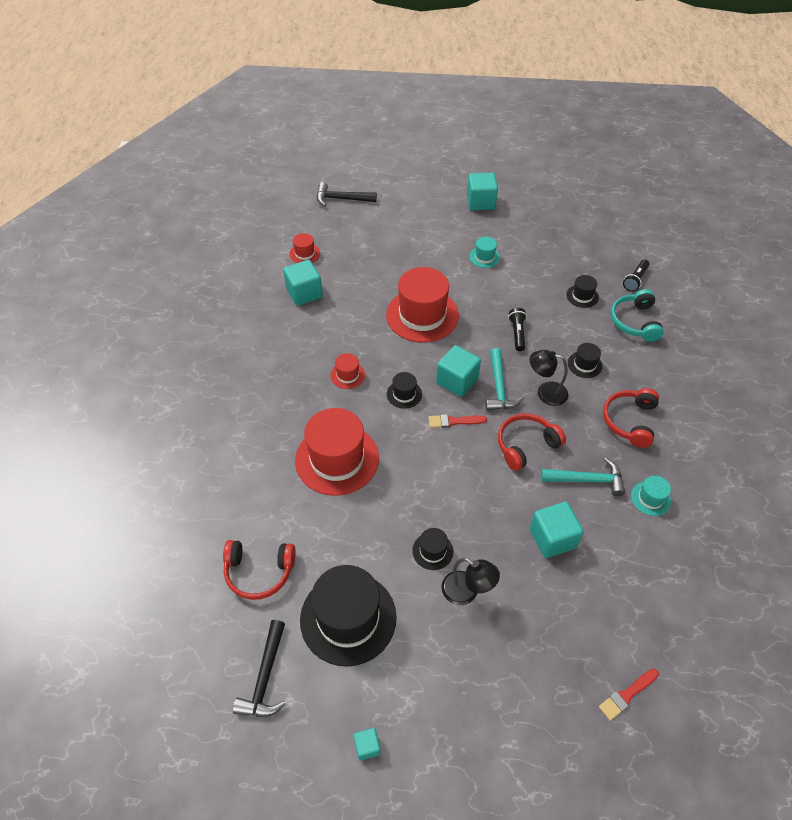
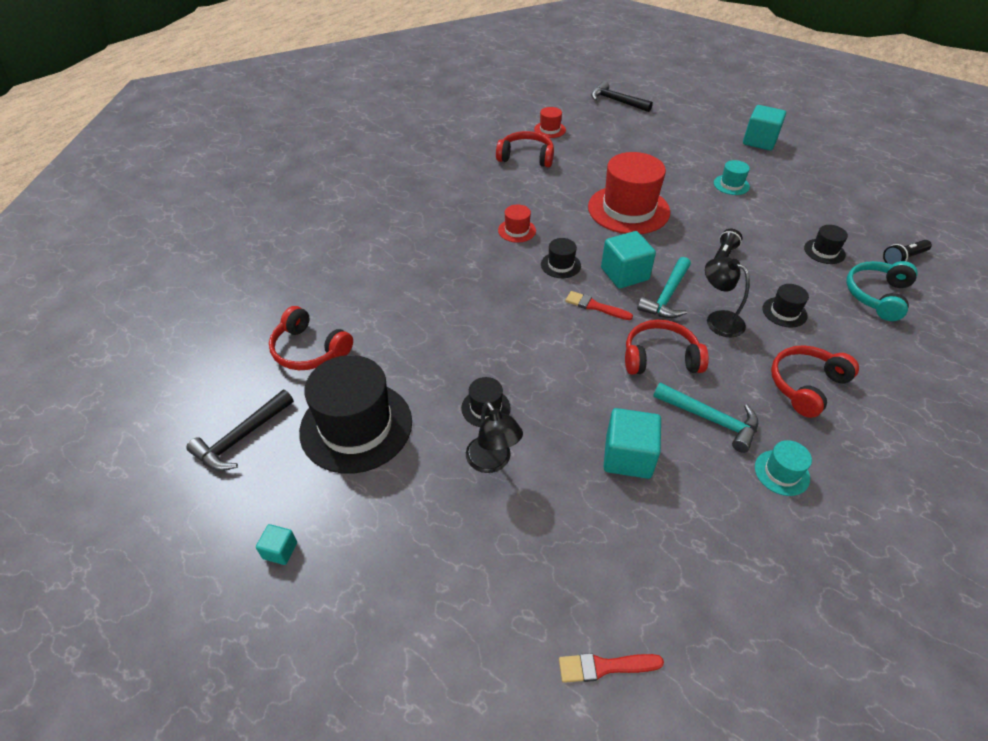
camera: 30 degrees right, 5 degrees down
turquoise cube [283,260,323,306] -> red headphones [496,131,554,167]
red hat [295,408,379,496] -> none

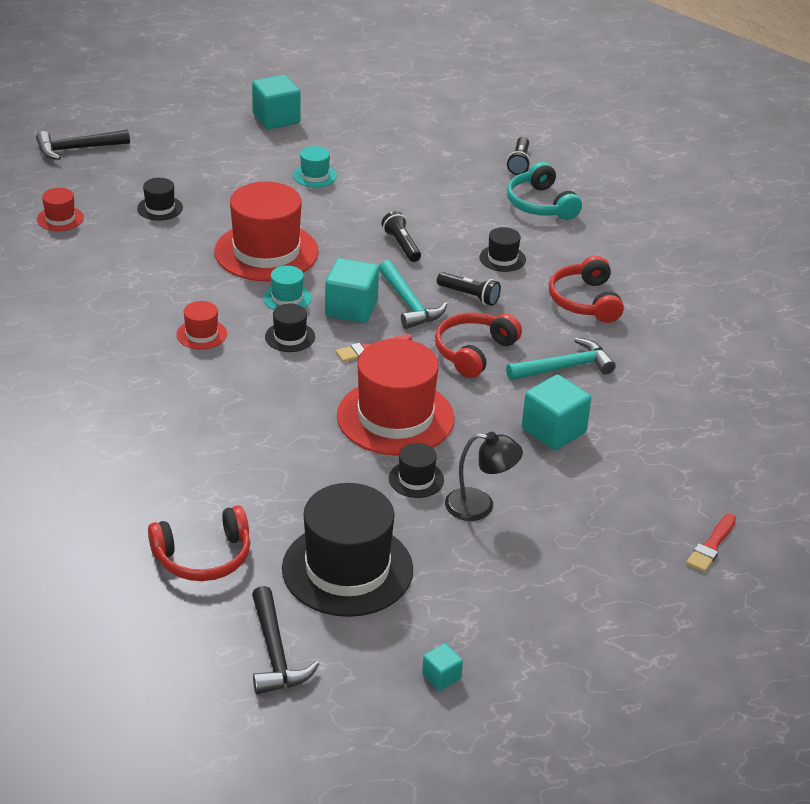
camera: 55 degrees left, 10 degrees down
red headphones [496,131,554,167] -> none
black lamp [705,257,750,337] -> black flashlight [437,272,501,306]
turquoise hat [755,440,812,496] -> turquoise hat moved to [263,266,312,310]
black hat [804,225,848,264] -> black hat moved to [137,178,183,221]
none -> red hat [337,339,455,456]

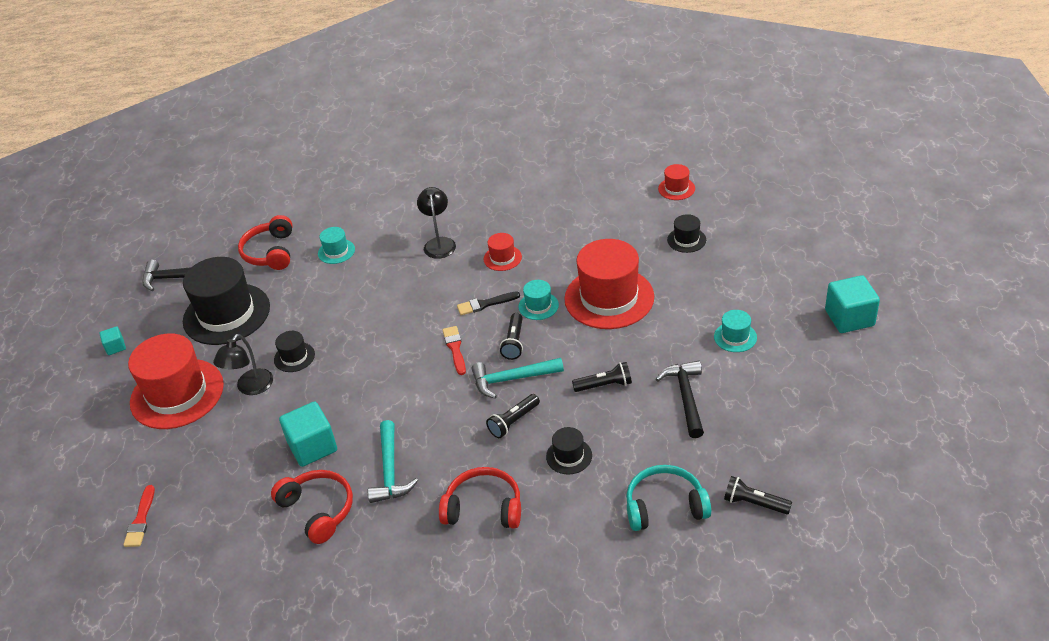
camera: 110 degrees right, 5 degrees up
black hammer [36,130,130,160] -> black hammer moved to [656,361,704,438]
black hat [265,304,315,352] -> black brush [457,291,520,315]
turquoise cube [325,258,379,323] -> black flashlight [500,313,523,360]
red hat [337,339,455,456] -> red hat moved to [128,333,224,429]
red headphones [435,313,522,378] -> red headphones moved to [271,470,353,544]
red brush [686,514,736,572] -> red brush turned 135 degrees counterclockwise [123,485,155,547]
none -> turquoise hat [318,227,355,264]
none -> black lamp [417,187,456,259]

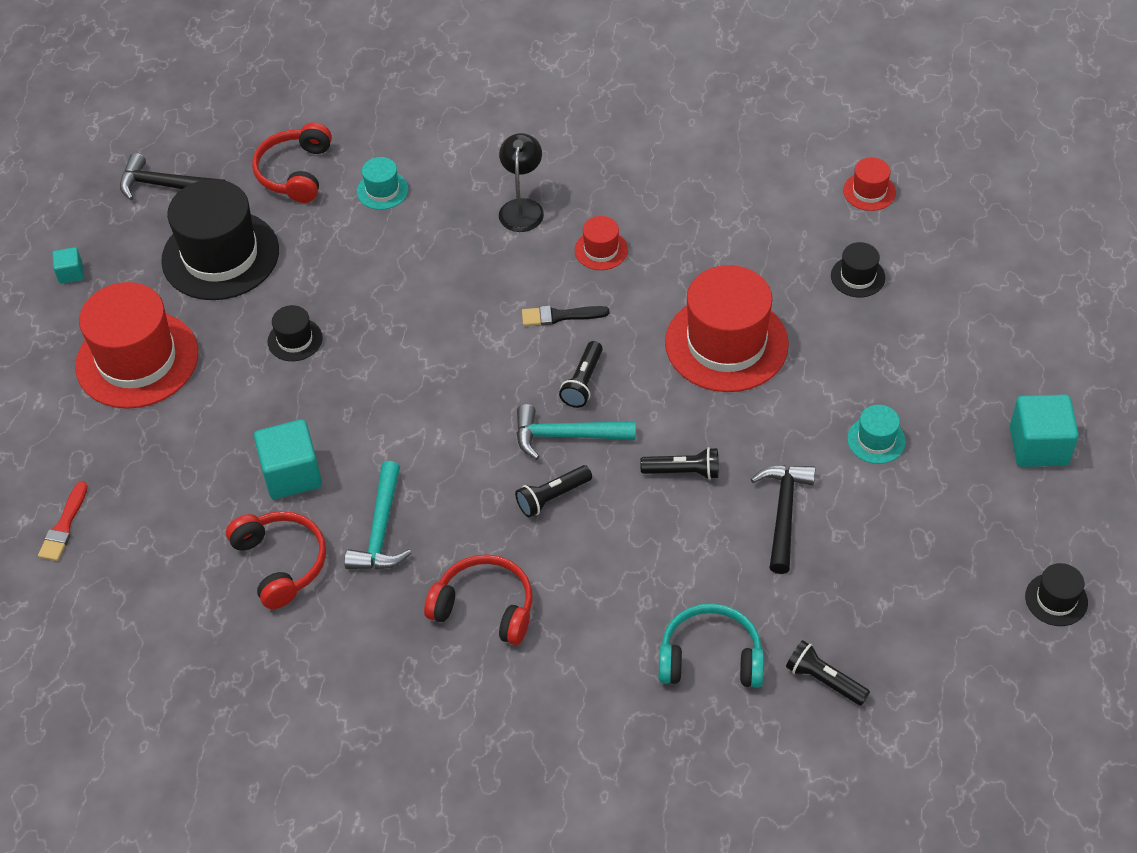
camera: 10 degrees right, 10 degrees up
black lamp [213,334,273,395] -> none
red brush [443,326,466,375] -> none
turquoise hat [519,280,559,320] -> none
black hat [546,427,592,474] -> black hat moved to [1025,563,1088,626]

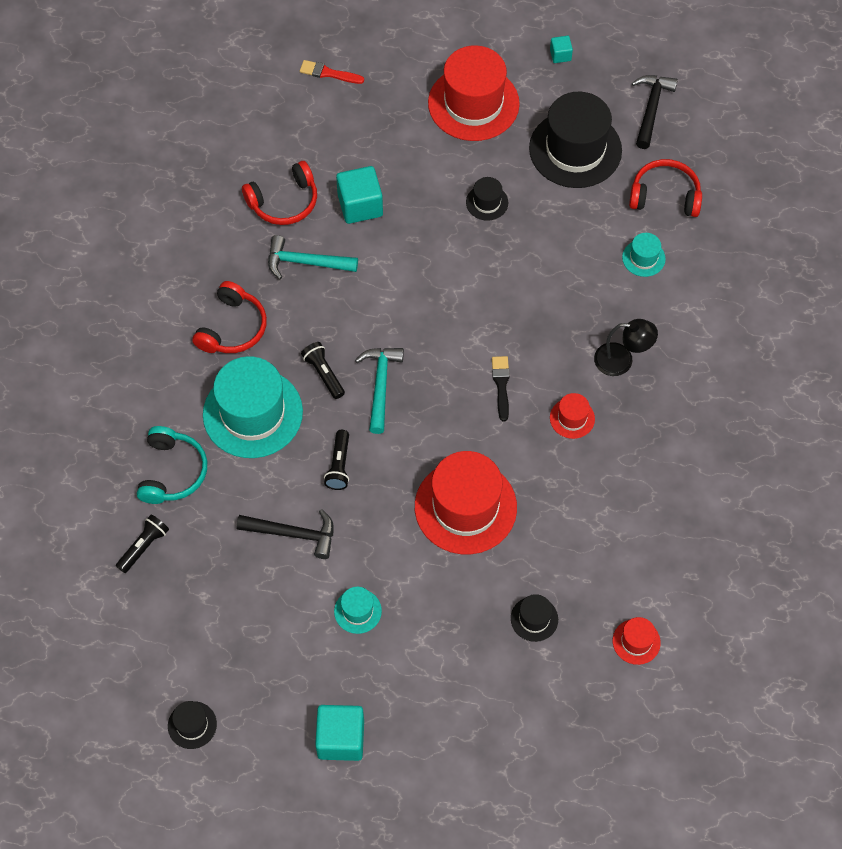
camera: 90 degrees right, 10 degrees up
black flashlight [559,341,603,408] -> none
none -> turquoise hat [203,356,303,458]

